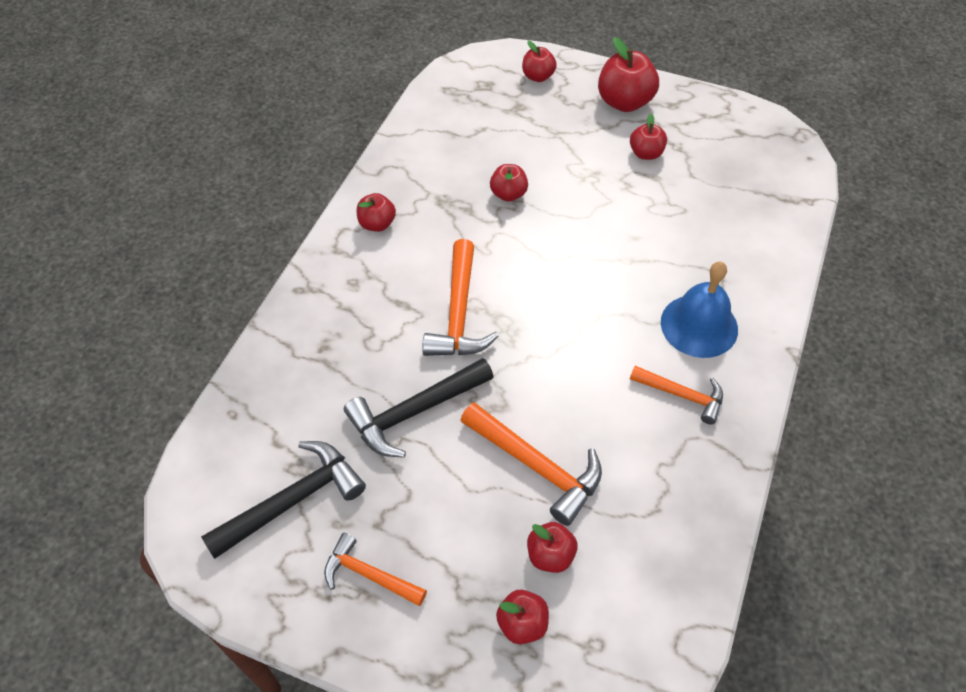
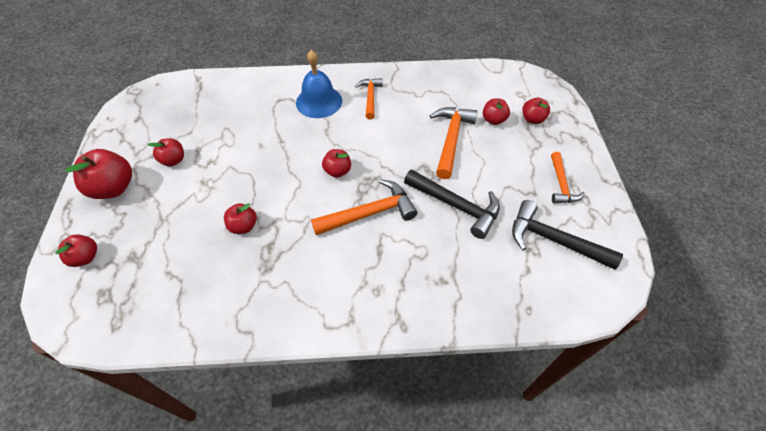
camera: 115 degrees left, 0 degrees up
red apple [357,193,396,232] -> red apple moved to [322,149,351,178]

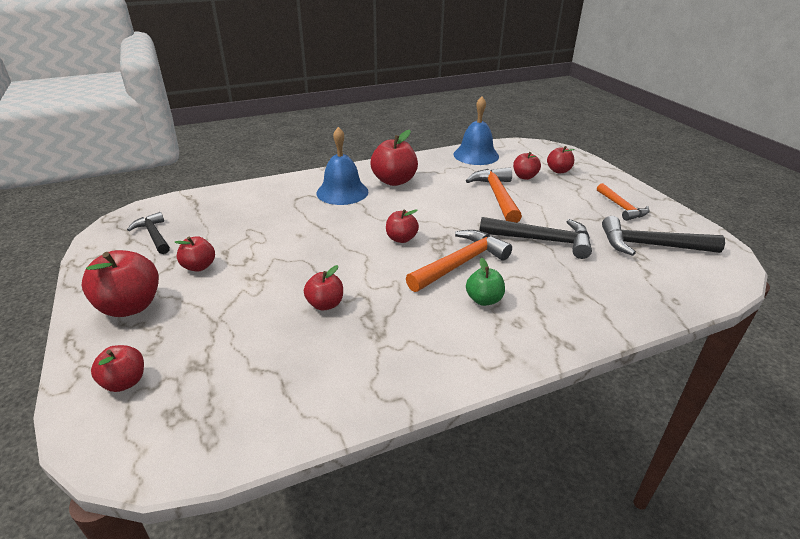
camera: 20 degrees left, 20 degrees down
orange hammer [355,78,383,119] -> red apple [370,130,418,186]
none -> black hammer [127,212,170,254]
none -> blue bell [454,97,499,165]
none -> green apple [466,258,505,306]

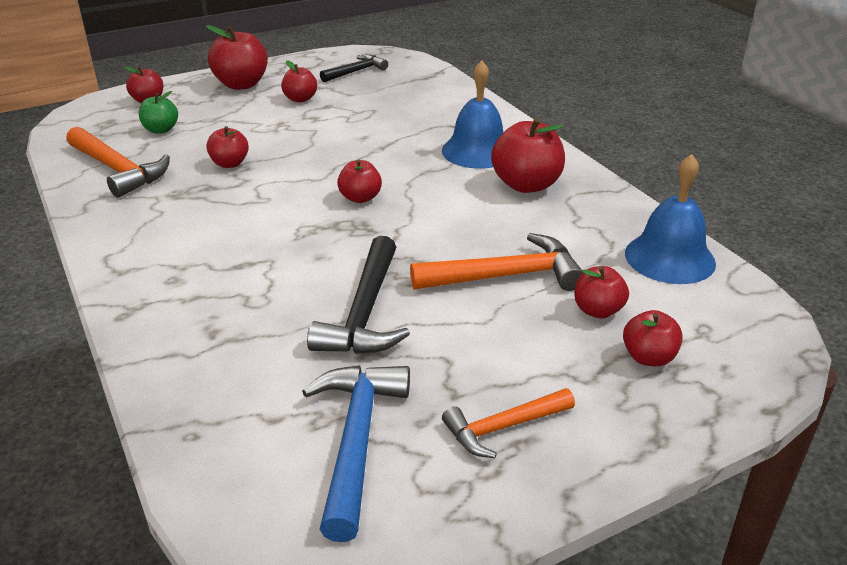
camera: 85 degrees right, 0 degrees up
orange hammer [406,230,512,292] -> orange hammer moved to [66,127,170,197]
green apple [466,258,505,306] -> green apple moved to [139,91,178,133]
black hammer [602,216,725,256] -> blue hammer [302,365,410,542]

